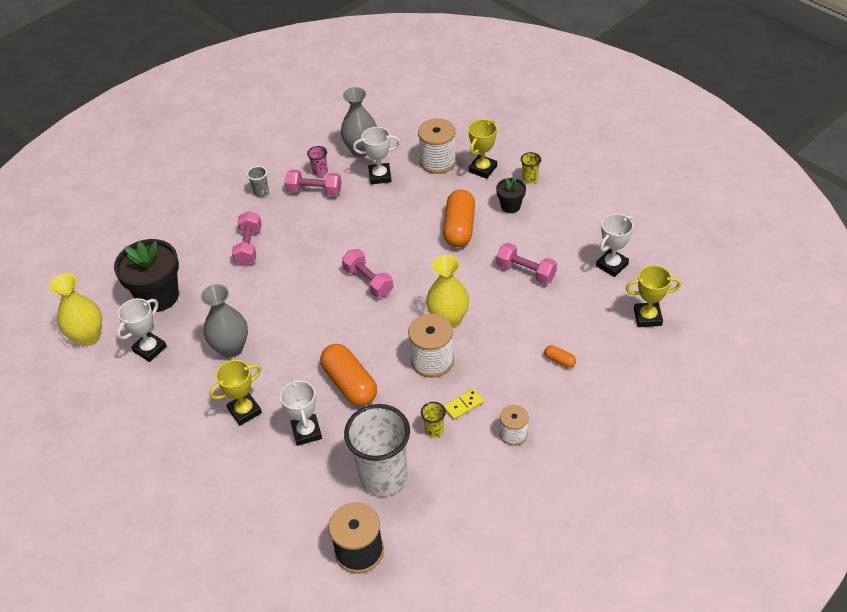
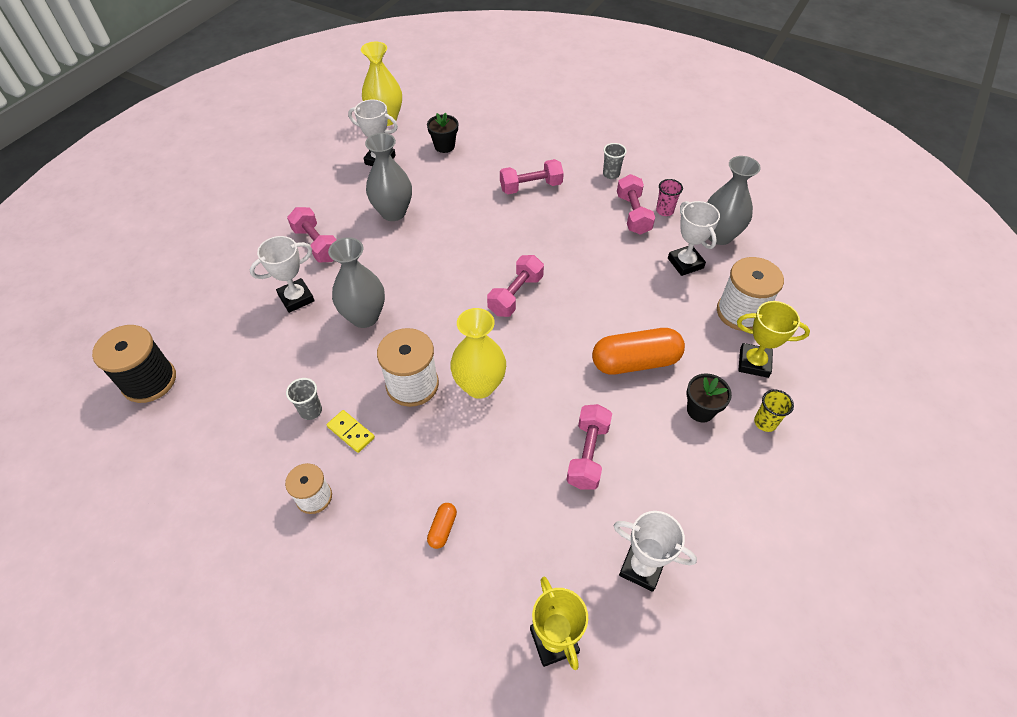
camera: 70 degrees right, 5 degrees up
black flower pot [114,239,179,312] -> black flower pot [427,113,458,153], size x0.51
yellow trophy [210,360,262,426] -> pink dumbbell [287,207,337,262]
orange capsule [320,344,377,406] -> grey vase [328,237,385,328]
white cup [344,404,410,496] -> none
yellow cup [421,402,446,437] -> grey cup [286,378,322,420]

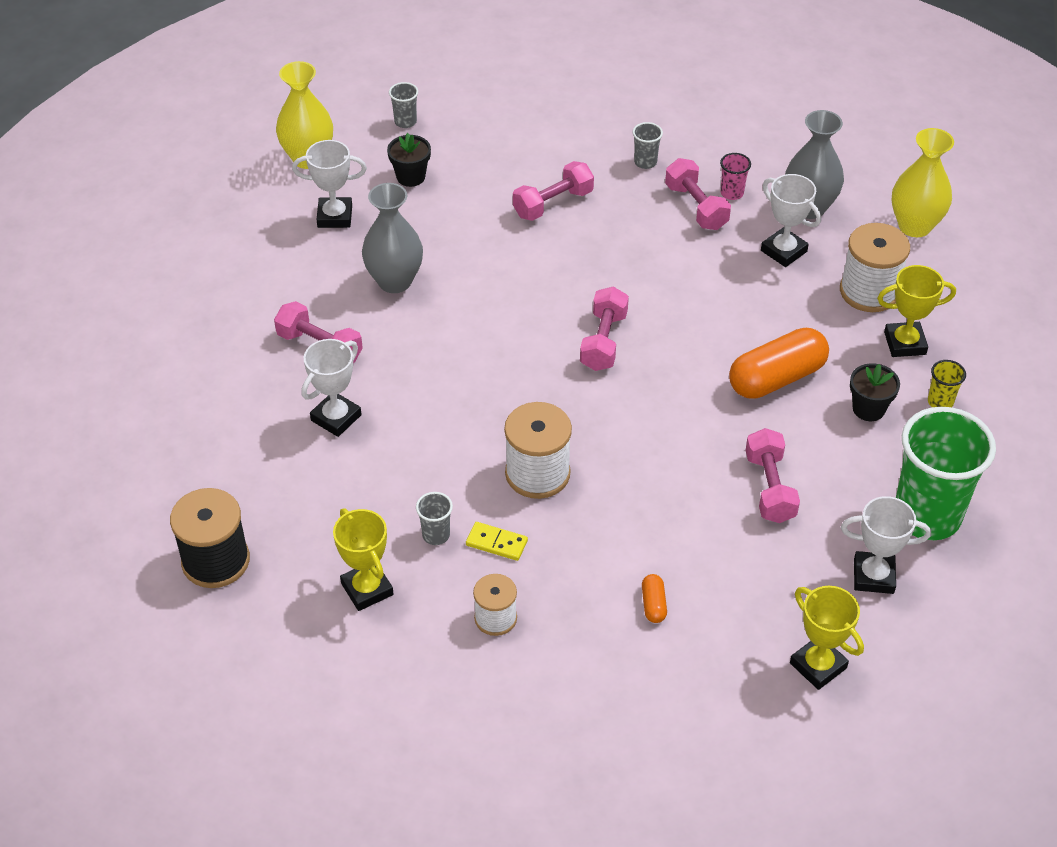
camera: 20 degrees left, 5 degrees down
grey vase [328,237,385,328] -> none
yellow vase [450,308,506,399] -> yellow vase moved to [892,128,954,237]
none -> yellow trophy [333,508,393,611]
none -> grey cup [389,82,418,128]
none -> green cup [896,407,996,540]

